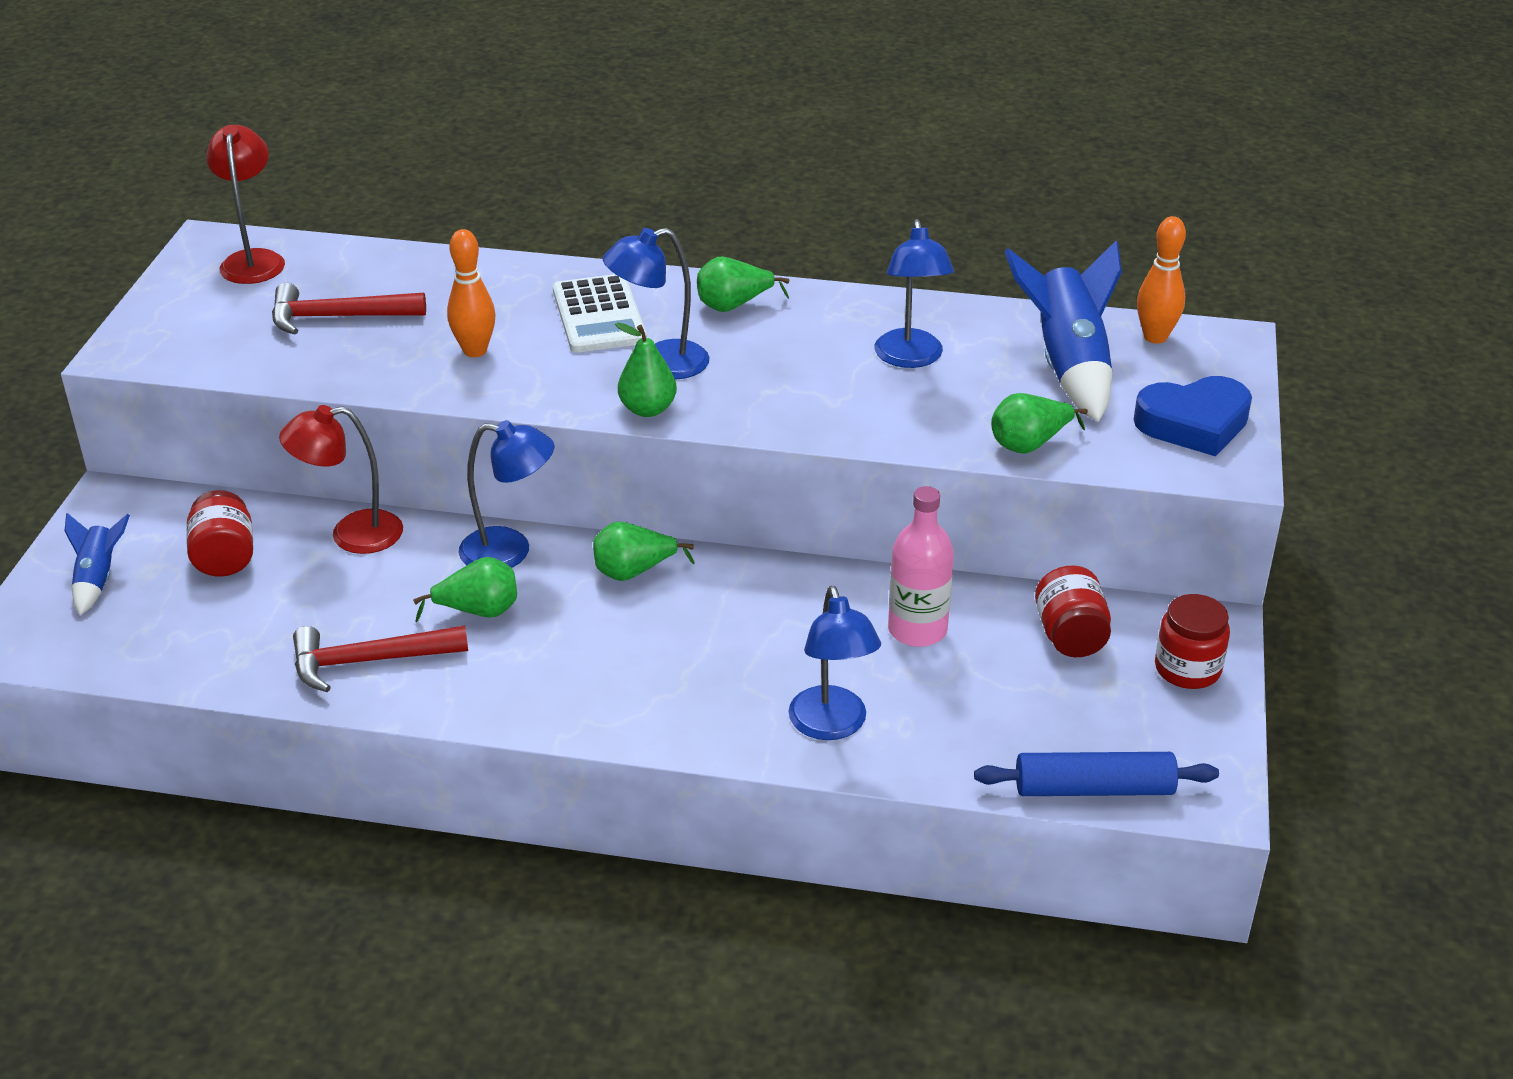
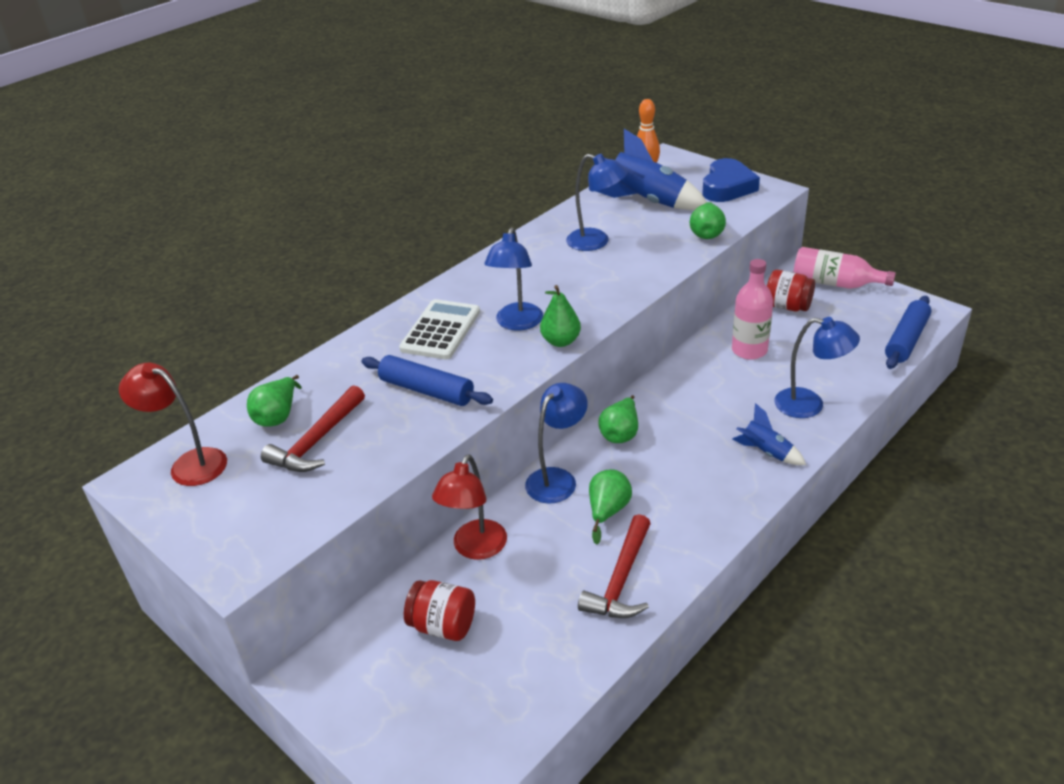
camera: 55 degrees left, 0 degrees up
blue rocket [65,513,130,615] -> blue rocket moved to [732,403,806,465]
orange bowling pin [447,229,495,357] -> blue rolling pin [361,355,493,406]
white calculator [553,274,647,353] -> white calculator turned 90 degrees counterclockwise [399,299,480,360]
green pear [697,256,789,312] -> green pear moved to [247,375,302,427]
red jar [1155,594,1230,689] -> pink bottle [793,247,896,289]

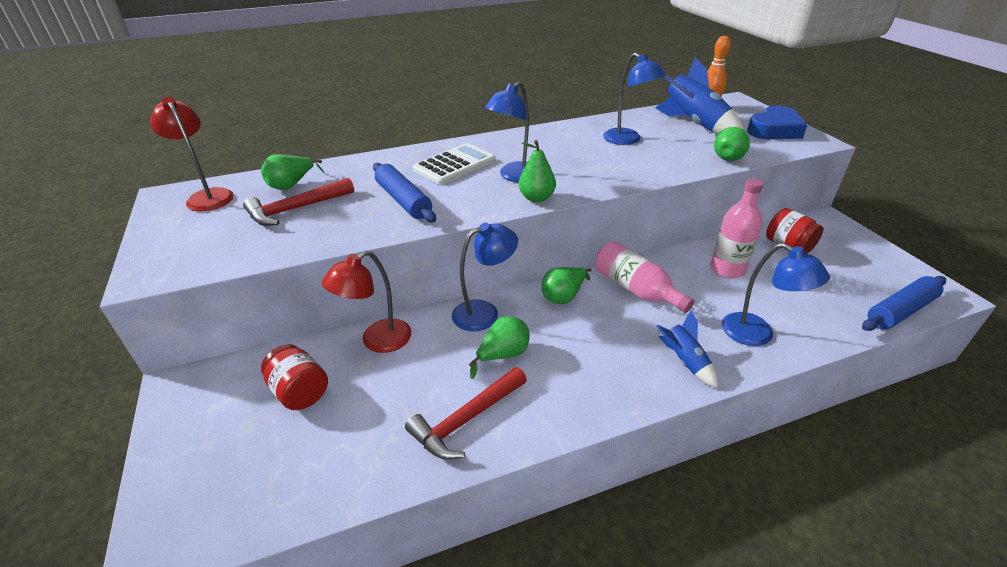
camera: 25 degrees right, 0 degrees up
pink bottle [793,247,896,289] -> pink bottle moved to [595,241,694,313]

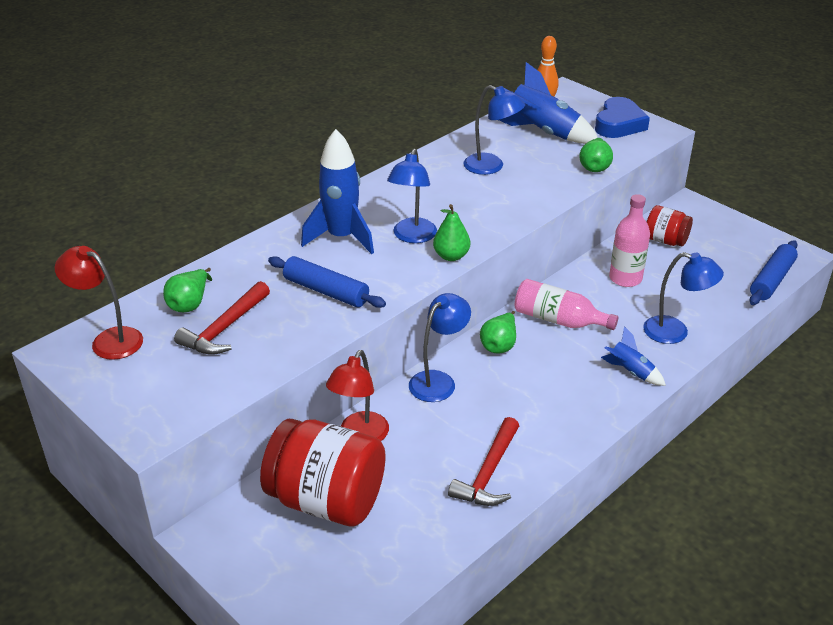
camera: 25 degrees left, 0 degrees up
red jar [261,344,328,410] -> red jar [260,419,386,526], size x1.92
white calculator [413,143,495,185] -> blue rocket [301,129,374,254]
green pear [469,316,530,379] -> none

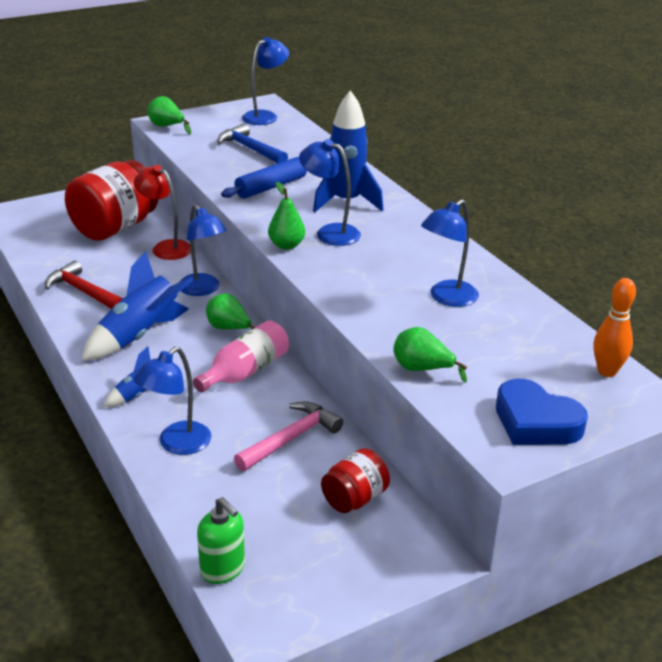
camera: 105 degrees right, 5 degrees down
red lamp [55,246,143,360] -> blue lamp [242,37,289,125]
green pear [163,268,212,312] -> green pear moved to [147,96,191,135]
red hammer [174,281,270,355] -> blue hammer [217,123,288,163]
blue rocket [499,62,598,144] -> blue rocket moved to [81,251,195,361]
pink bottle [609,194,650,287] -> pink hammer [234,402,343,471]
blue rolling pin [750,240,798,305] -> green soap dispenser [197,497,245,584]

